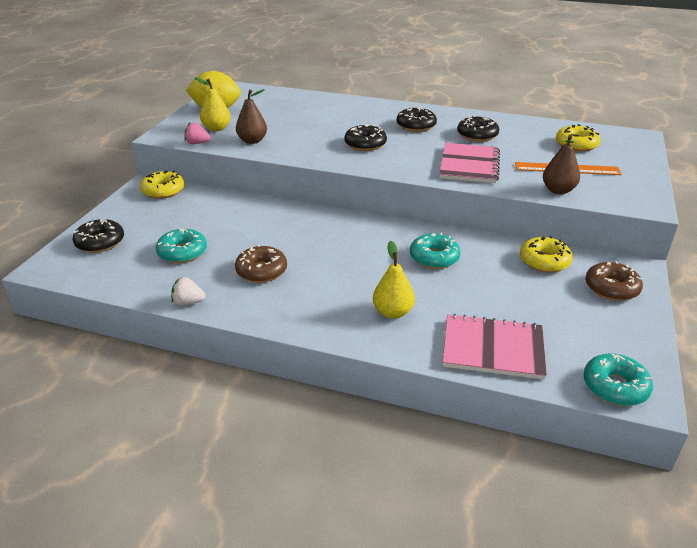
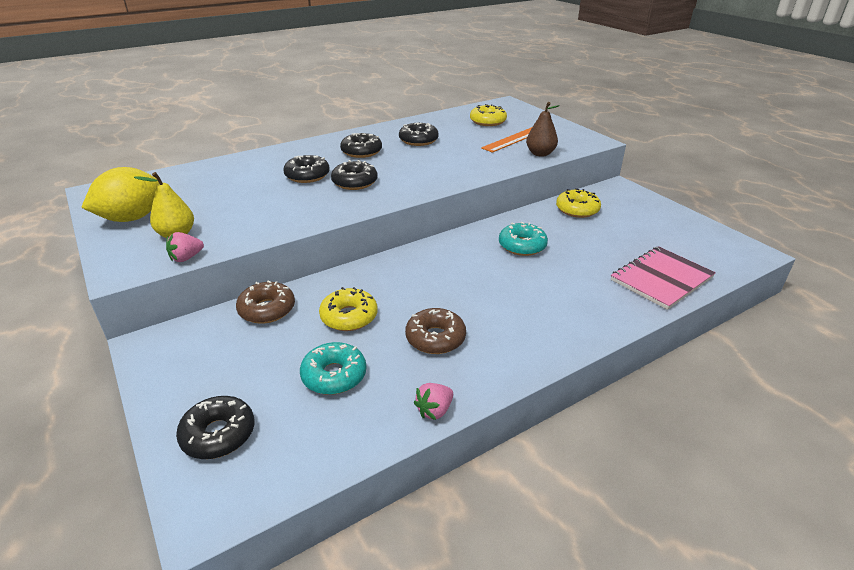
camera: 50 degrees left, 0 degrees up
yellow donut [140,170,184,199] -> yellow donut moved to [319,287,378,331]
white strawberry [171,277,206,305] -> pink strawberry [414,383,453,420]
brown pear [236,89,267,144] -> none
yellow pear [373,241,415,319] -> none
pink notebook [439,143,500,183] -> none
turquoise donut [583,354,653,406] -> none
brown donut [585,261,643,301] -> brown donut moved to [236,280,295,324]
none -> black donut [283,155,330,183]

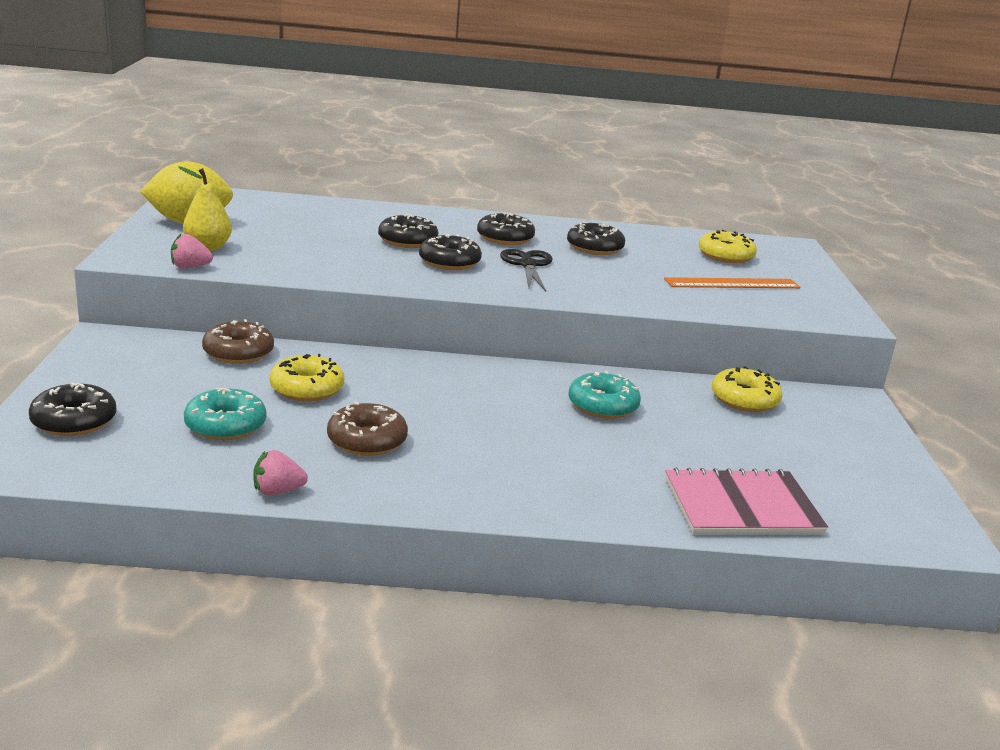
camera: 30 degrees right, 10 degrees down
brown pear [526,102,560,157] -> none
none -> black scissors [500,249,552,291]

